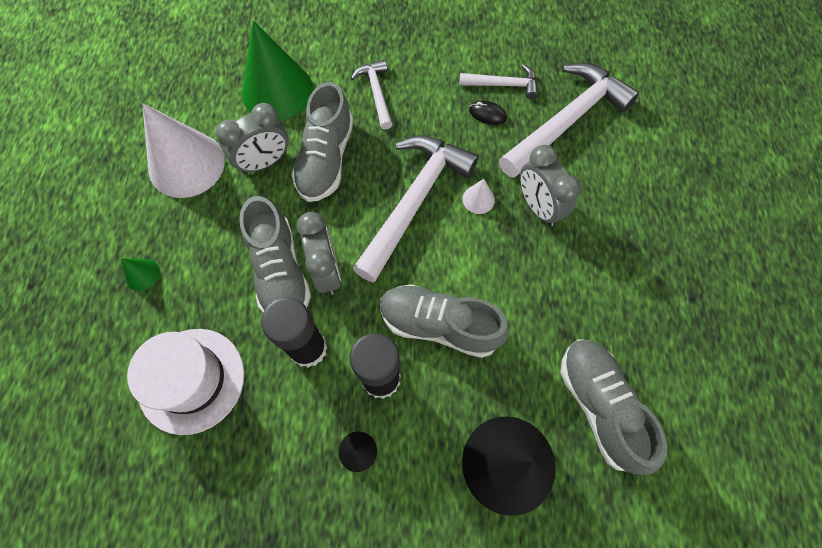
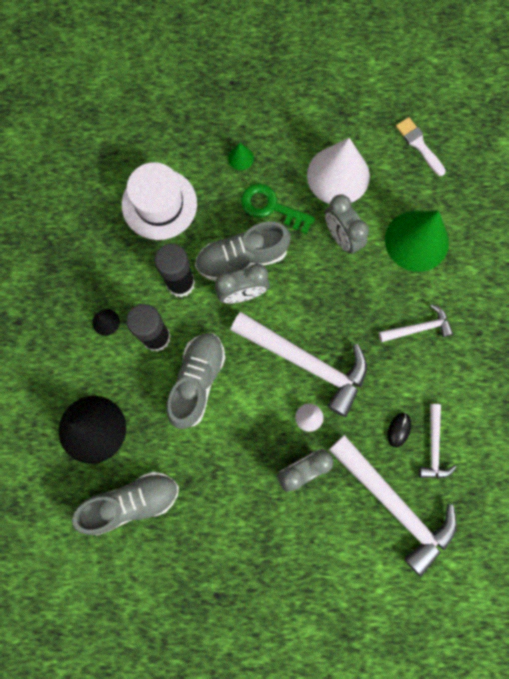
camera: 90 degrees right, 10 degrees up
grey shoe [292,82,353,202] -> none
none -> green key [241,184,315,234]
none -> white brush [396,117,446,176]

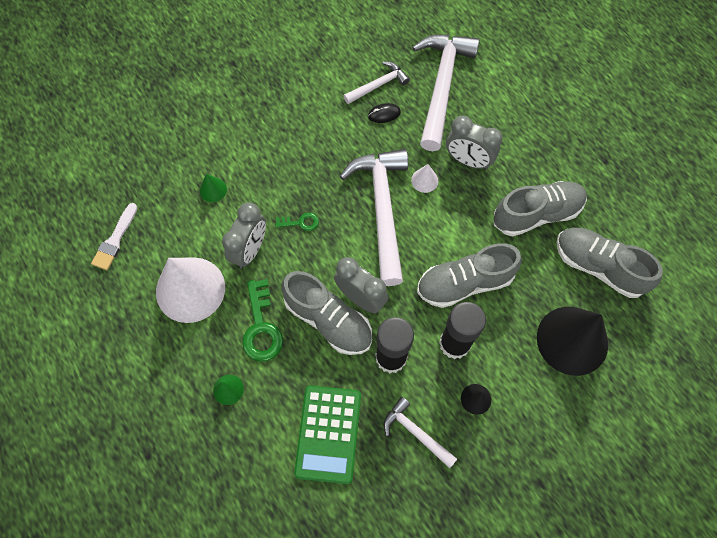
camera: 125 degrees left, 10 degrees down
white hat [122,162,197,240] -> green calculator [294,385,361,484]
white hammer [379,304,453,342] -> white hammer moved to [384,397,457,468]
green cone [385,211,449,272] -> green cone [200,174,227,202], size x0.42
none -> green key [275,212,319,231]
none -> grey shoe [494,181,587,237]

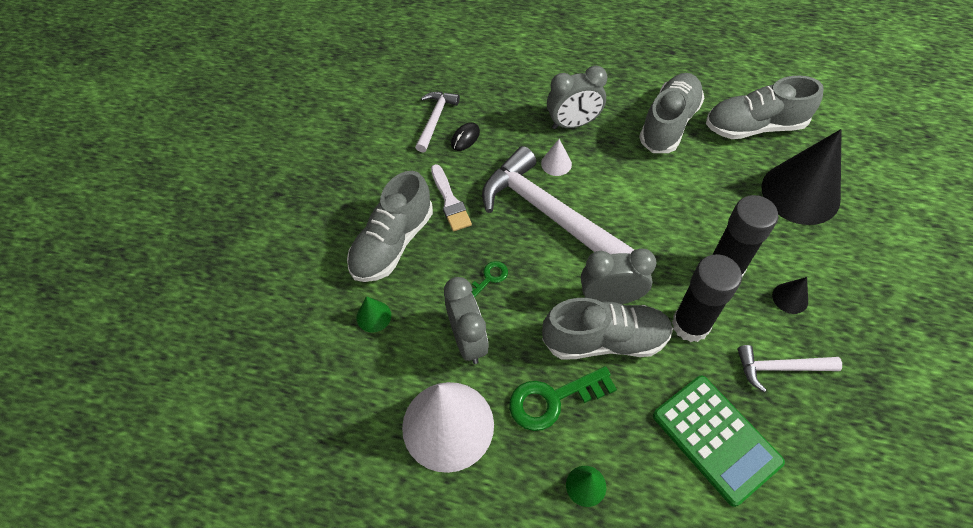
camera: 40 degrees left, 10 degrees down
white brush [91,203,138,270] -> white brush moved to [431,164,472,231]
green key [242,279,283,362] -> green key turned 120 degrees clockwise [509,366,617,431]
white hammer [412,34,479,151] -> none
grey shoe [417,243,522,308] -> grey shoe moved to [347,171,433,282]

